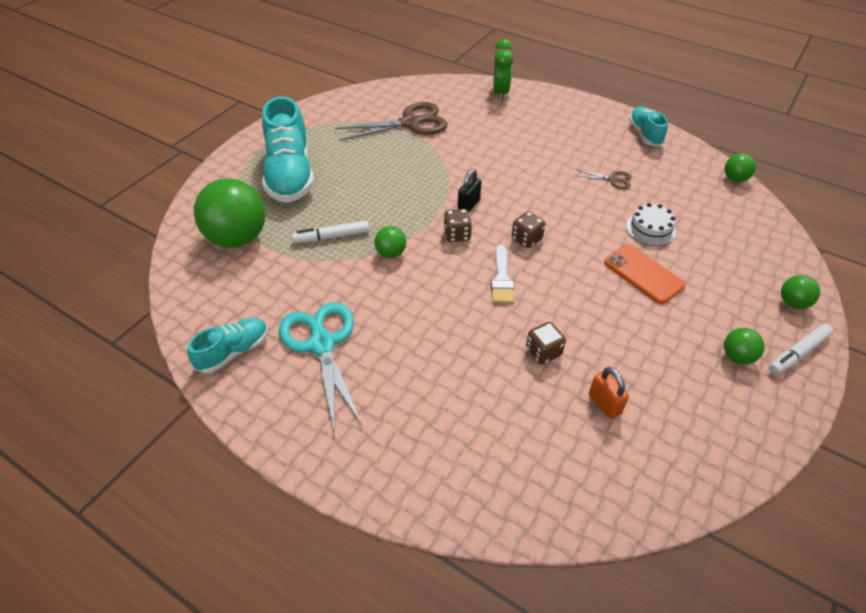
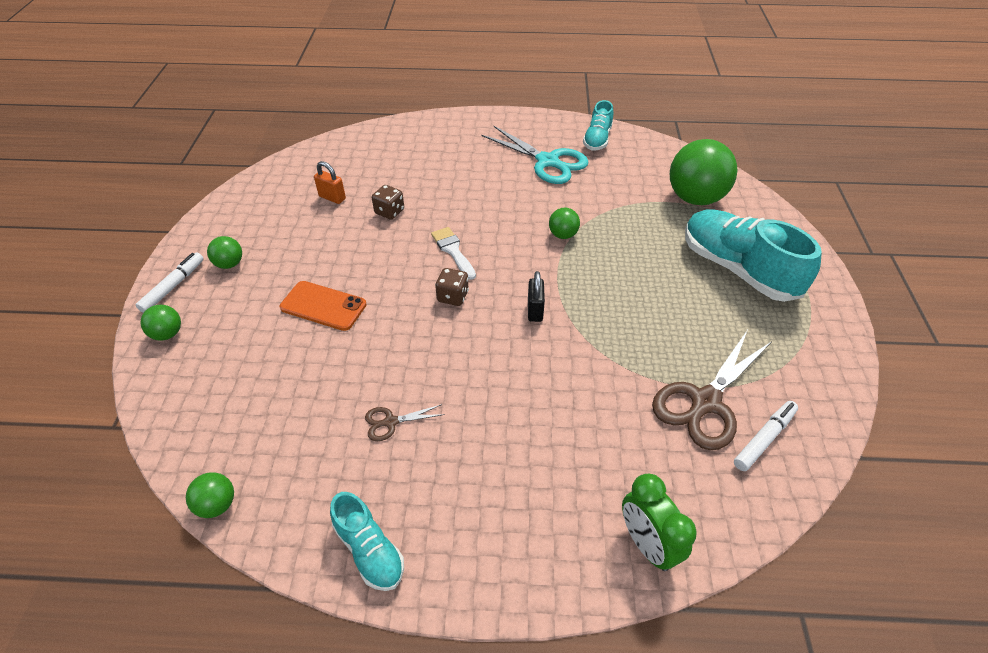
camera: 150 degrees right, 0 degrees up
white marker [292,221,369,243] -> white marker moved to [734,401,798,471]
brown dice [443,209,472,242] -> none
white cake [626,203,676,246] -> none

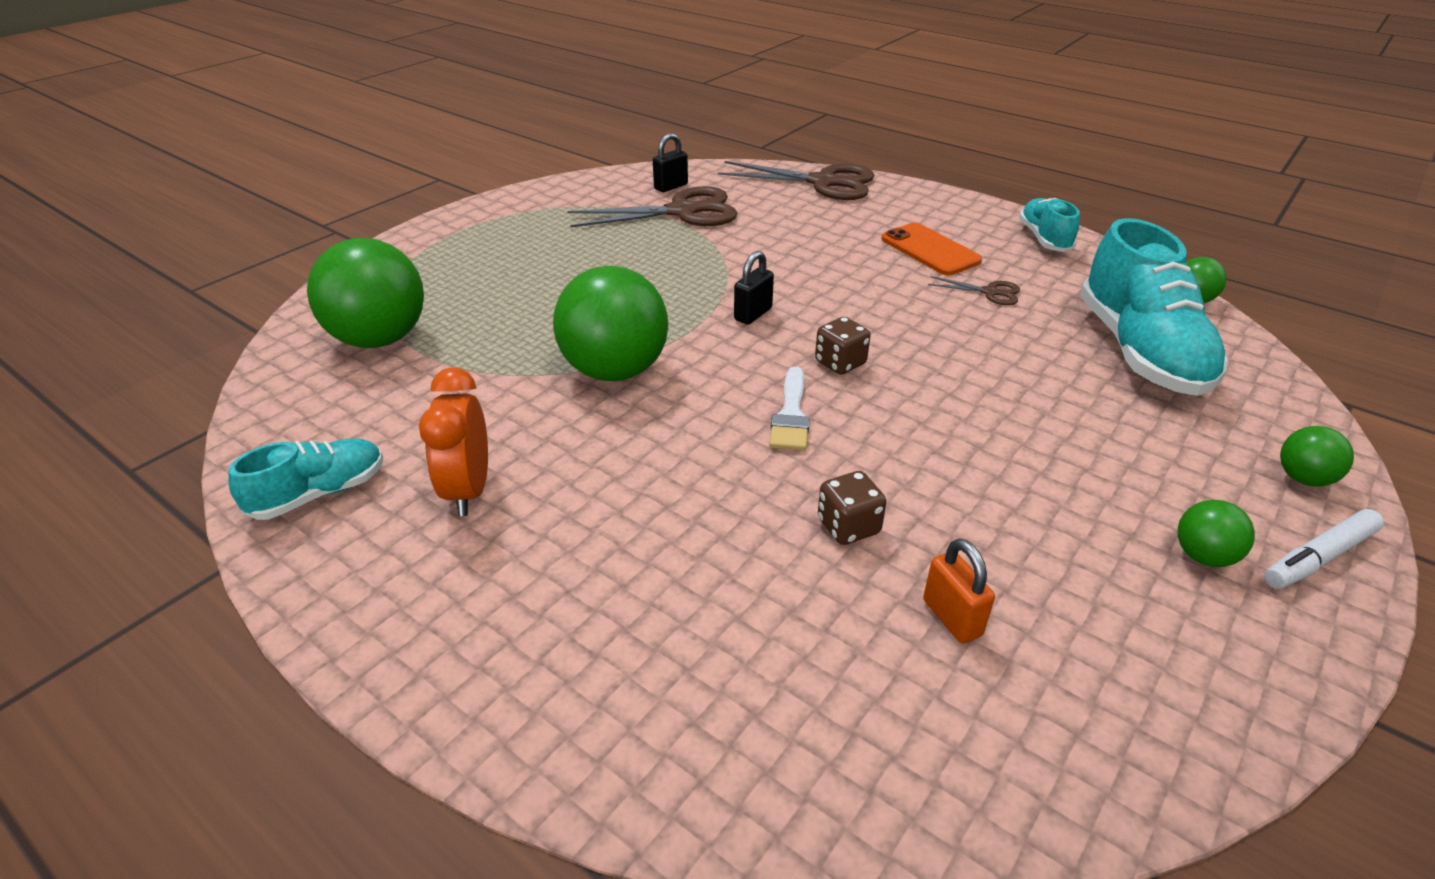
camera: 145 degrees left, 10 degrees down
orange phone [280,281,366,331] -> orange phone moved to [881,223,982,275]
turquoise scissors [482,126,589,184] -> orange clock [419,367,488,516]
green ball [549,208,580,239] -> green ball [553,266,668,381], size x2.15
green clock [622,474,697,571] -> brown scissors [718,161,874,200]
turquoise shoe [685,209,822,302] -> turquoise shoe moved to [1080,218,1228,396]
white marker [734,401,798,471] -> black padlock [653,133,688,192]

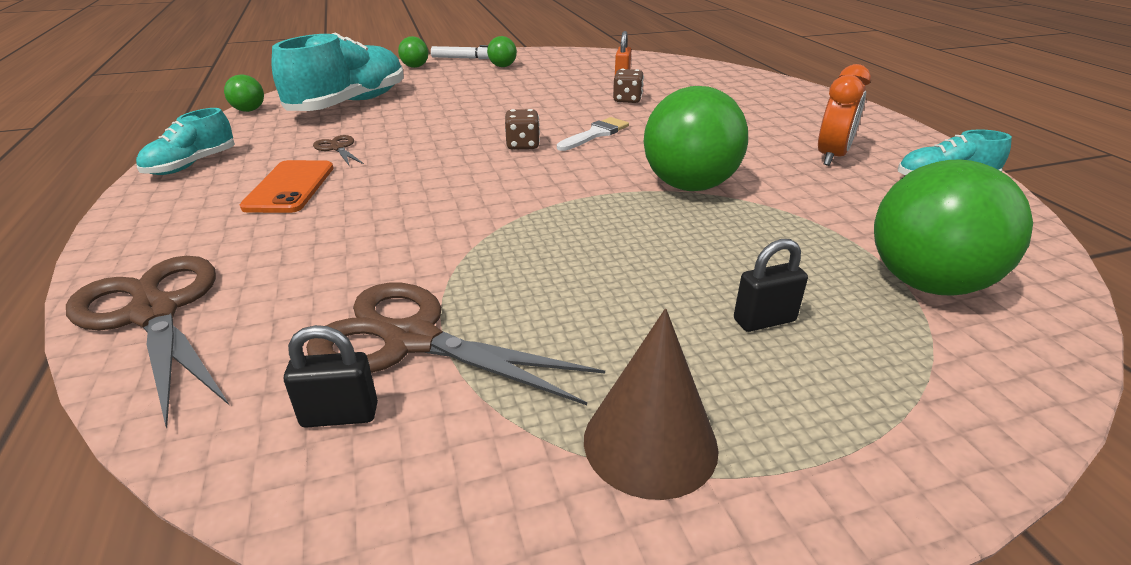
camera: 145 degrees left, 5 degrees down
black padlock [734,251,774,324] -> black padlock moved to [734,239,808,332]
none -> brown cone [584,309,719,500]

